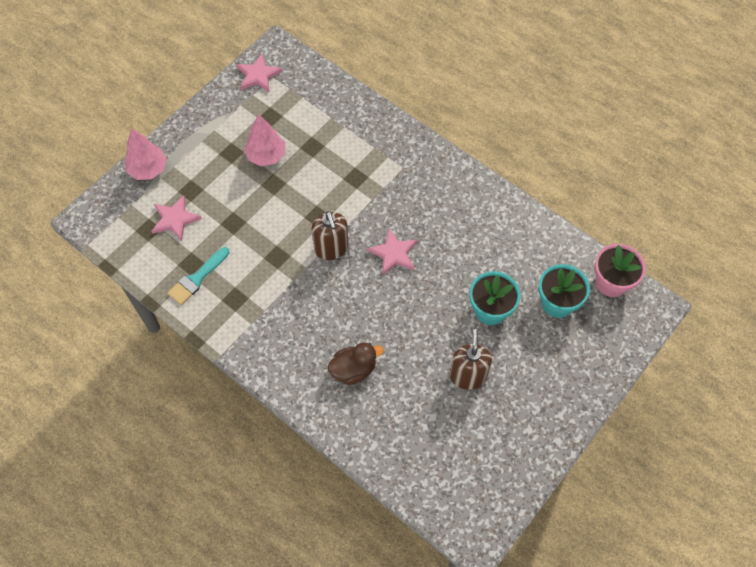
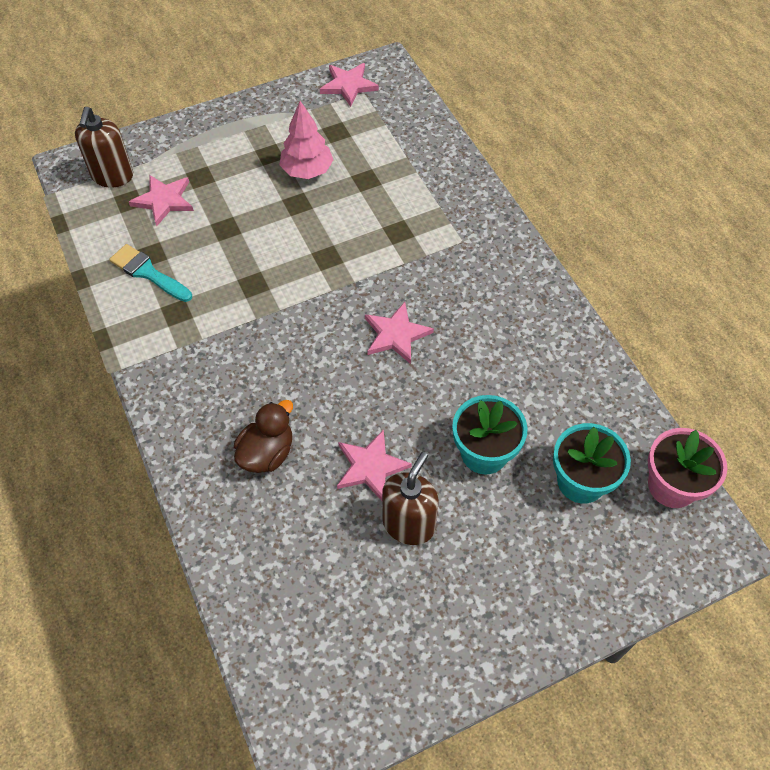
camera: 25 degrees right, 5 degrees down
pink tree [124,128,167,180] -> none
turquoise brush [168,247,229,305] -> turquoise brush turned 60 degrees clockwise [109,244,192,302]
brown soap dispenser [312,211,349,260] -> brown soap dispenser moved to [75,107,133,187]
brown duck [328,343,384,385] -> brown duck turned 60 degrees counterclockwise [234,400,293,473]
none -> pink star [337,429,412,501]

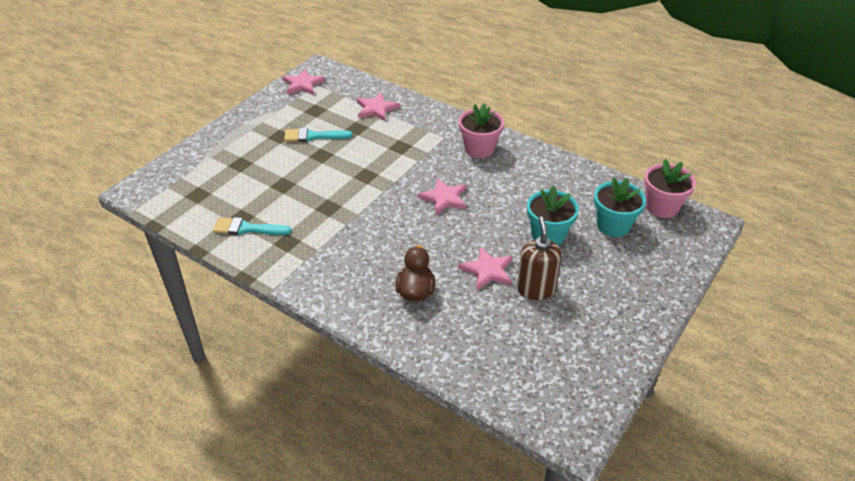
camera: 30 degrees left, 15 degrees down
brown soap dispenser [75,107,133,187] -> none
pink star [129,175,194,226] -> pink star moved to [357,92,400,121]
pink tree [279,101,333,179] -> turquoise brush [284,128,353,142]
none -> pink flower pot [459,103,504,158]

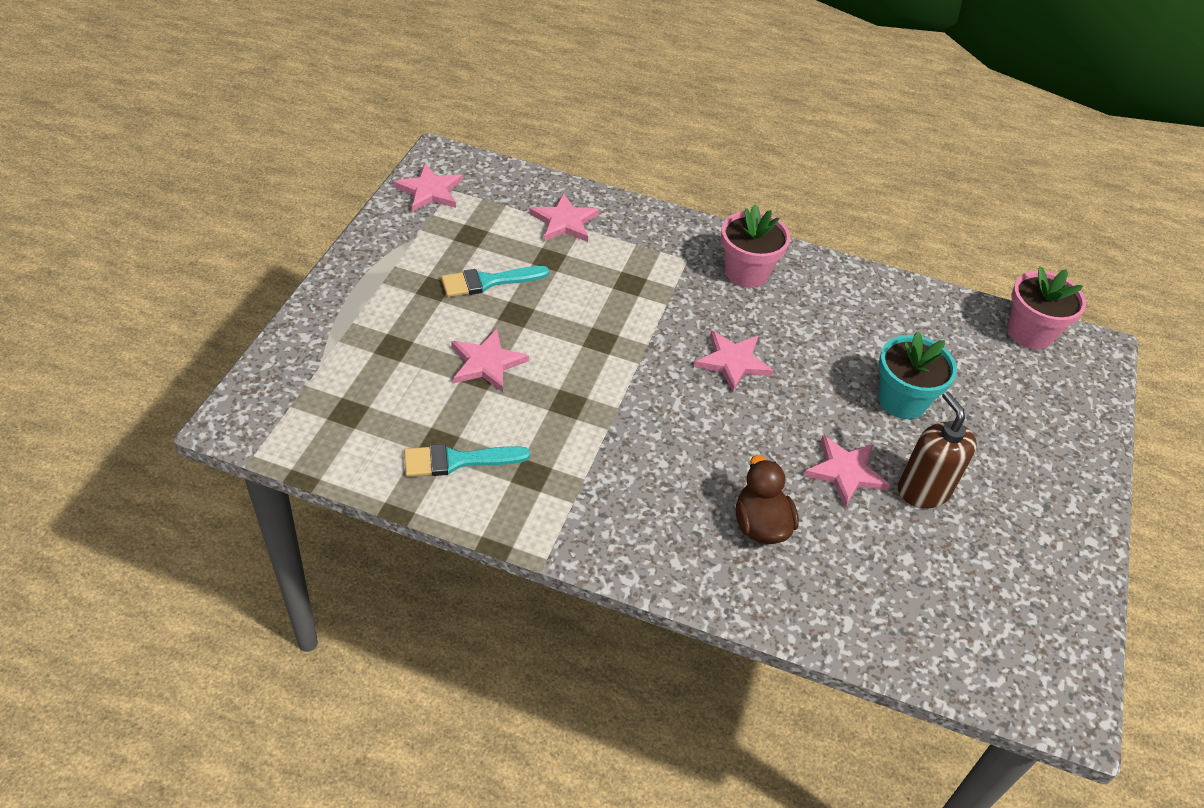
camera: 20 degrees left, 5 degrees up
turquoise flower pot [594,177,646,237] -> none
none -> pink star [451,329,529,392]

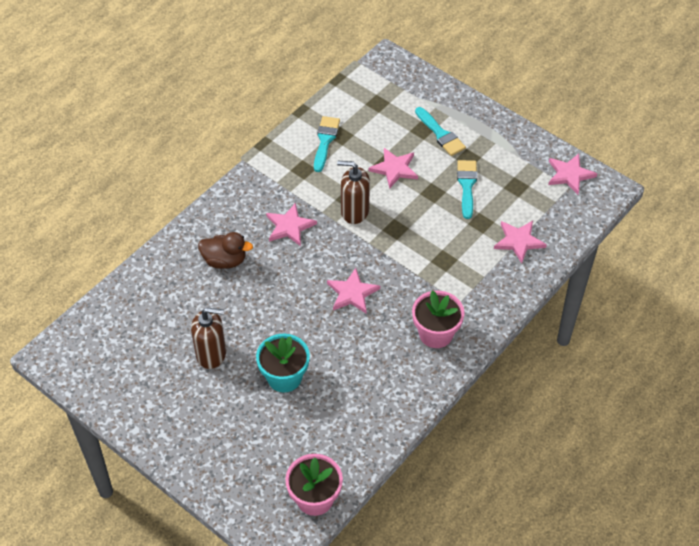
camera: 115 degrees right, 5 degrees up
pink star [803,435,890,507] -> pink star moved to [266,203,317,246]
none -> brown soap dispenser [337,161,370,224]
none -> turquoise brush [415,107,466,156]

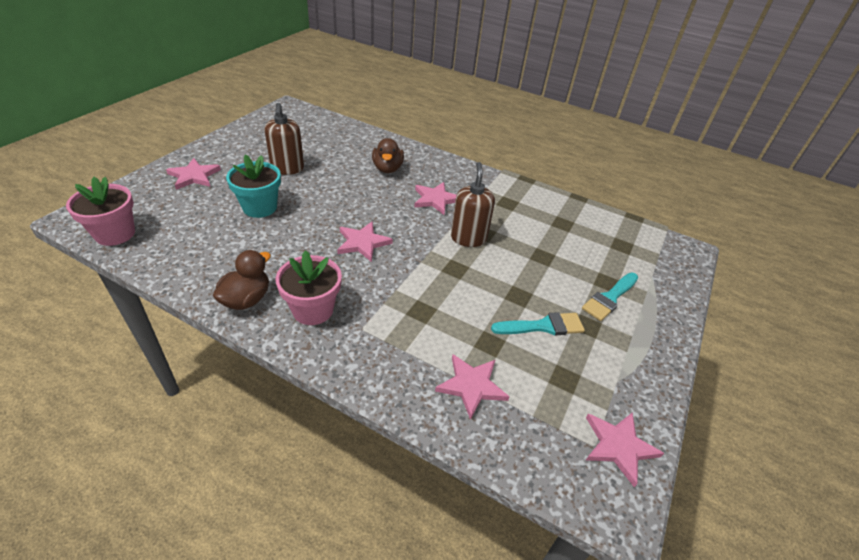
camera: 75 degrees right, 10 degrees down
turquoise brush [314,116,340,172] -> none
pink star [369,148,418,189] -> pink star moved to [166,158,221,190]
none -> brown duck [213,250,271,310]

